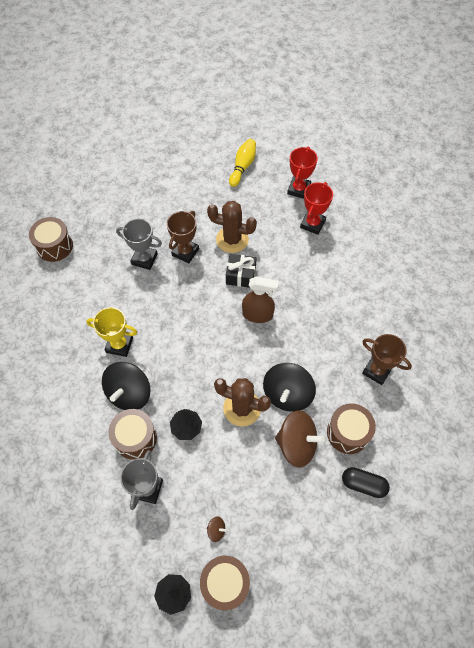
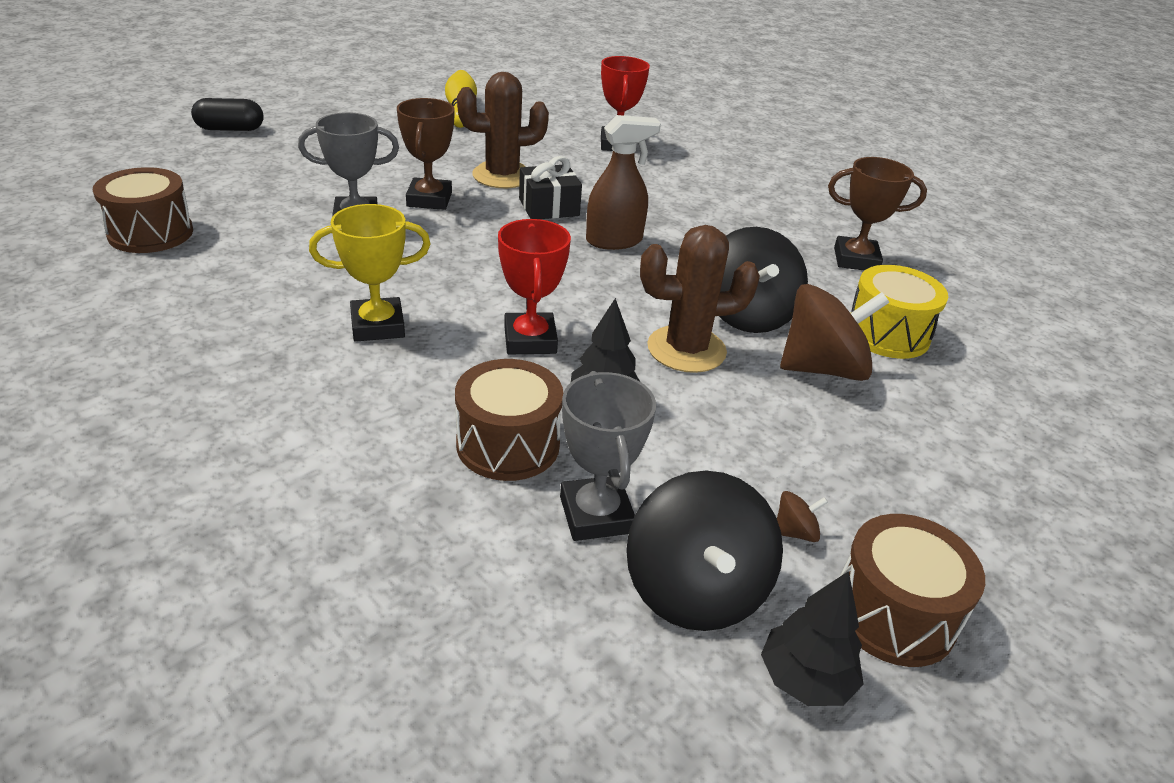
camera: 30 degrees left, 25 degrees down
black spinning top [102,362,151,410] -> black spinning top moved to [626,471,783,631]
red trophy [287,146,318,199] -> red trophy moved to [498,219,571,354]
brown drum [327,403,376,454] -> yellow drum [851,265,948,359]
black capsule [342,467,390,498] -> black capsule moved to [191,98,263,131]

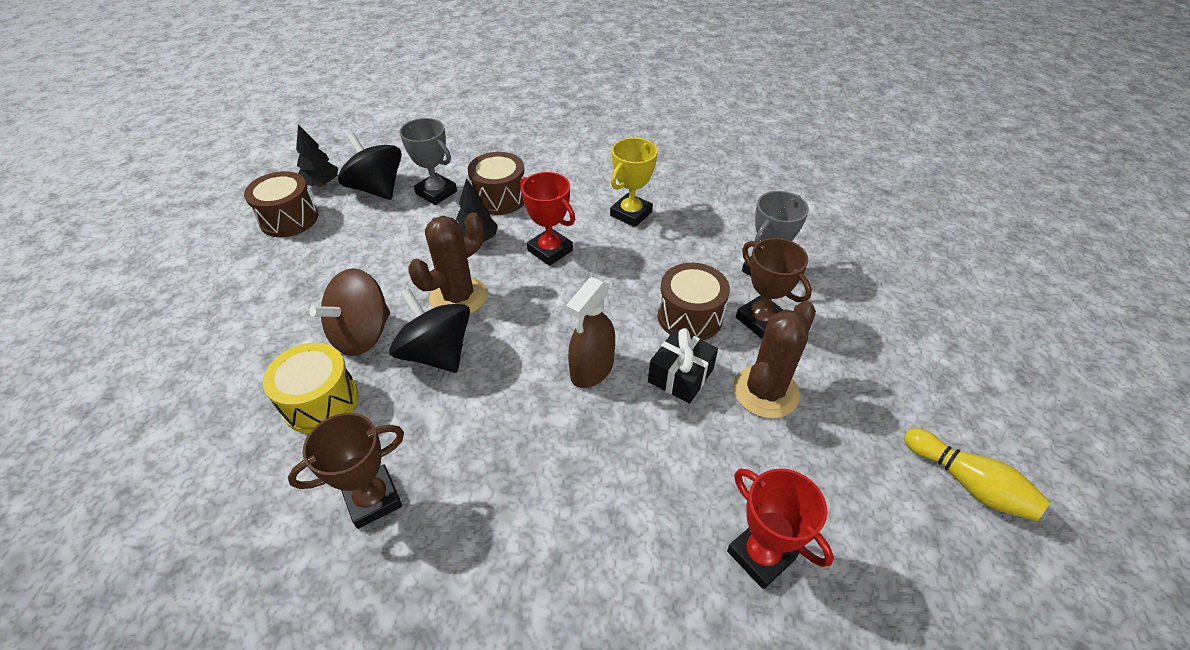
camera: 145 degrees right, 10 degrees up
brown drum [93,167,193,253] -> brown drum moved to [658,263,730,340]
black capsule [191,98,263,131] -> none
brown spinning top [777,491,828,542] -> none

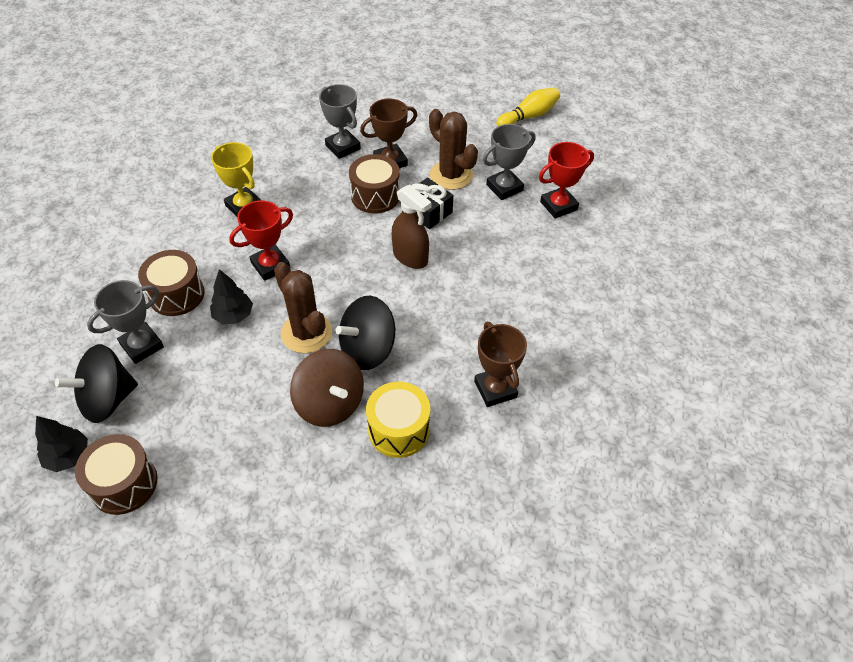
camera: 80 degrees left, 5 degrees up
none -> grey trophy [483,124,535,200]

